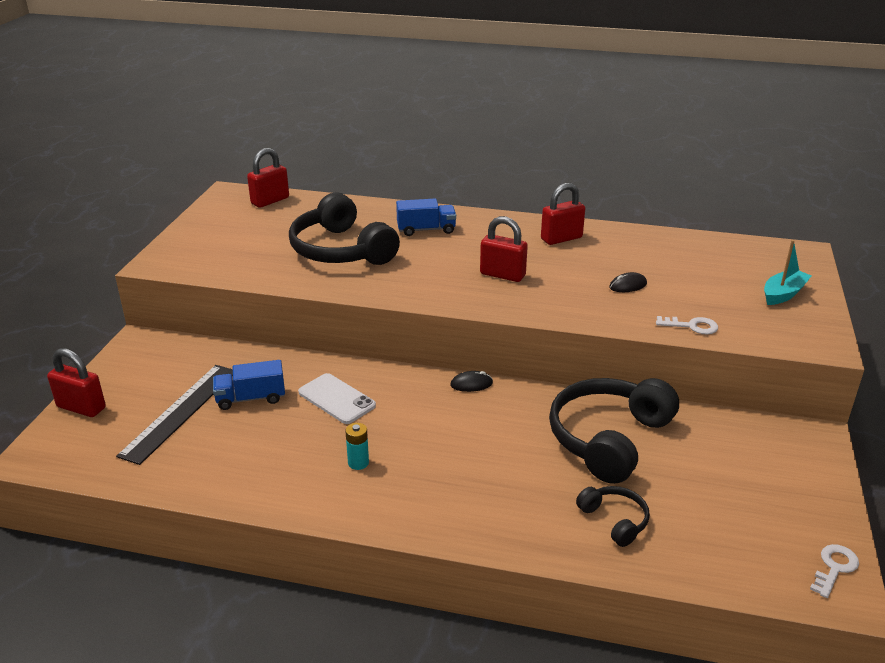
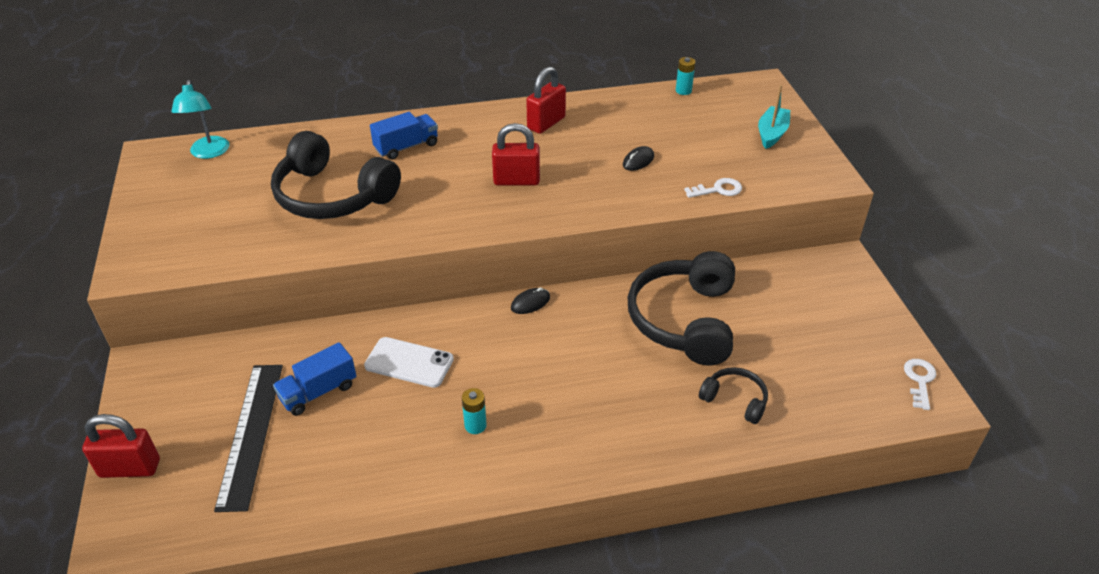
camera: 25 degrees left, 10 degrees up
red padlock [247,148,289,208] -> turquoise lamp [171,80,229,159]
none -> turquoise battery [676,57,695,95]

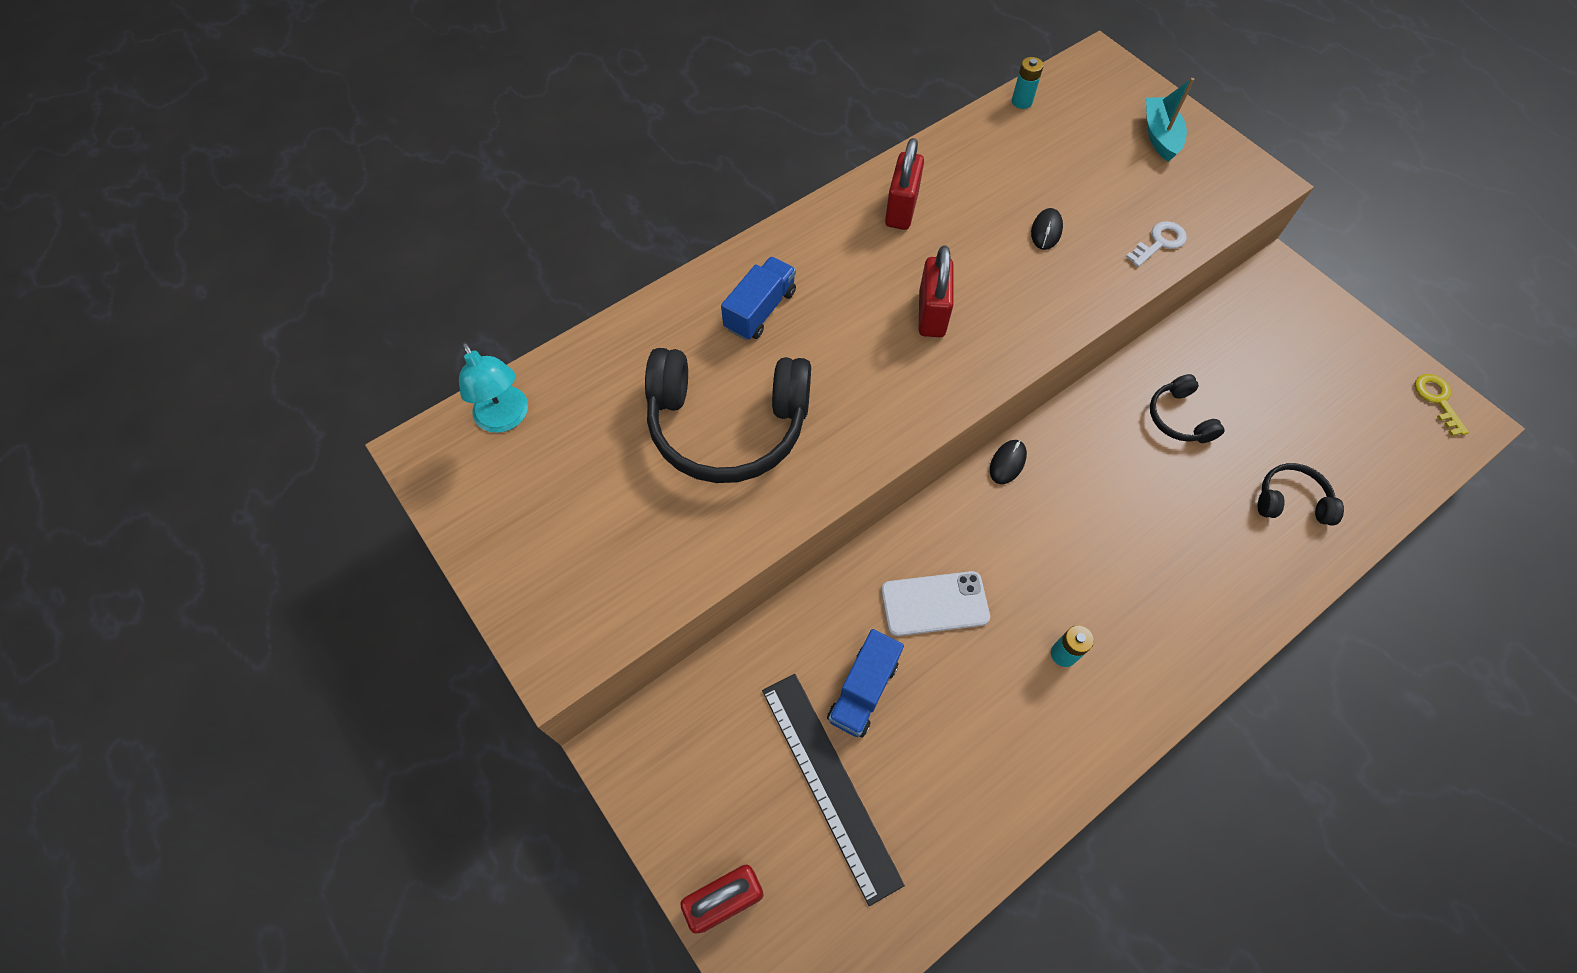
camera: 25 degrees left, 20 degrees up
red padlock [492,123,540,186] -> red padlock turned 60 degrees counterclockwise [919,246,954,337]
black headphones [628,251,735,366] -> black headphones [1150,374,1225,443], size x0.48
white key [904,359,936,410] -> yellow key [1415,374,1469,436]

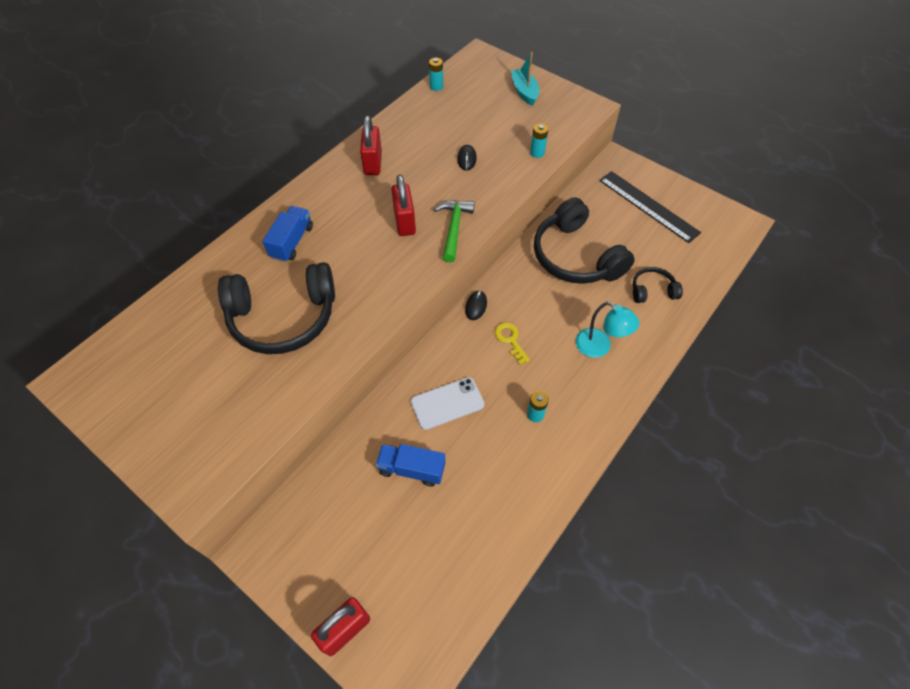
camera: 15 degrees left, 5 degrees down
turquoise lamp [459,342,528,433] -> turquoise lamp moved to [576,302,639,358]
black ruler [762,674,905,906] -> black ruler moved to [599,171,701,243]
blue truck [827,629,904,737] -> blue truck turned 90 degrees clockwise [376,444,445,486]
white key [1126,221,1187,267] -> turquoise battery [530,123,548,158]
black headphones [1150,374,1225,443] -> black headphones [534,197,635,284], size x2.08
yellow key [1415,374,1469,436] -> yellow key moved to [495,323,530,365]
none -> green hammer [434,200,475,263]

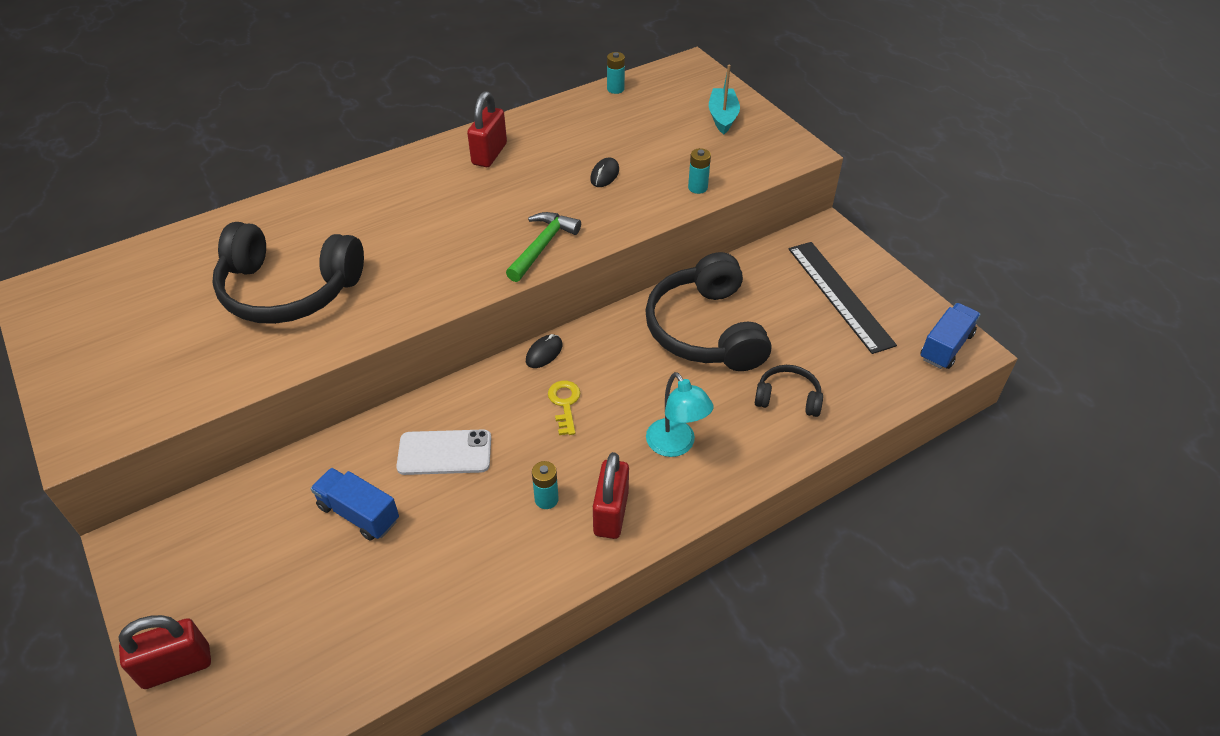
camera: 20 degrees right, 10 degrees down
blue truck [262,206,313,262] -> blue truck moved to [920,303,981,369]
red padlock [391,175,416,236] -> red padlock moved to [593,452,629,539]

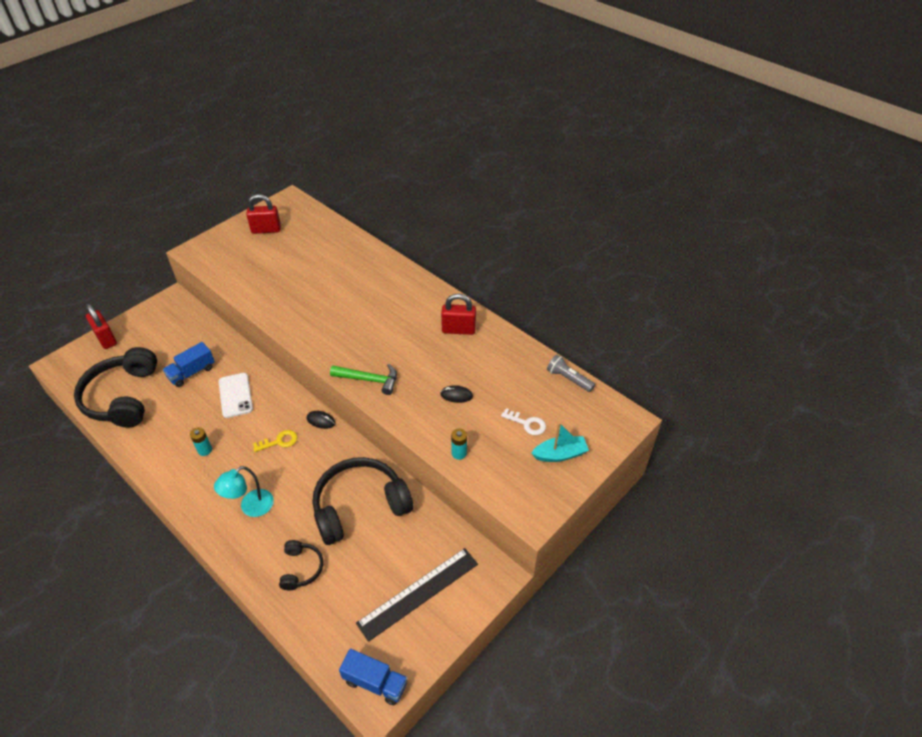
camera: 75 degrees right, 0 degrees up
black headphones [212,222,364,324] -> black headphones moved to [74,347,157,428]
blue truck [310,468,399,541] -> blue truck turned 150 degrees counterclockwise [163,342,215,387]
red padlock [593,452,629,539] -> red padlock moved to [246,194,281,234]
turquoise battery [607,52,625,94] -> grey flashlight [547,355,595,392]
none -> white key [501,408,546,435]

